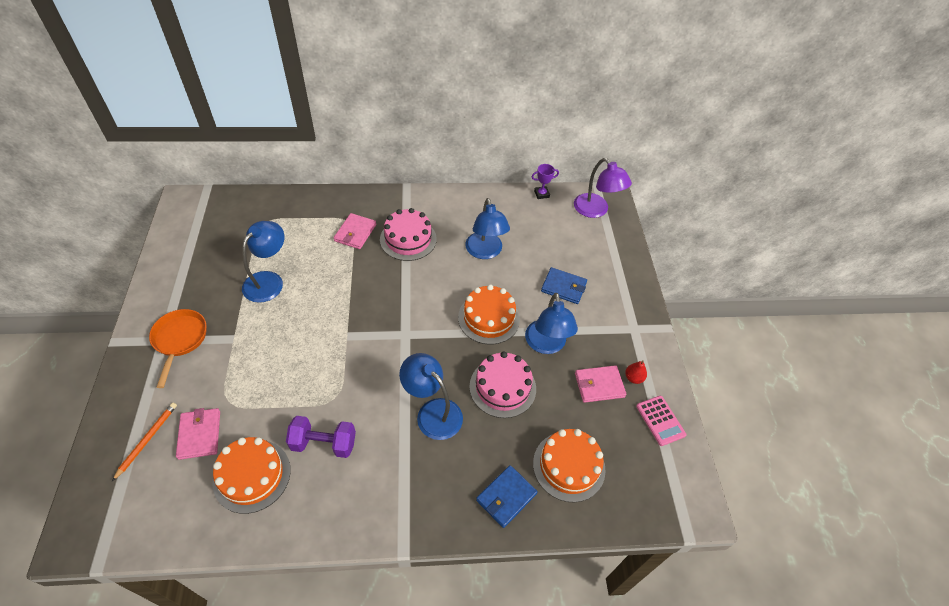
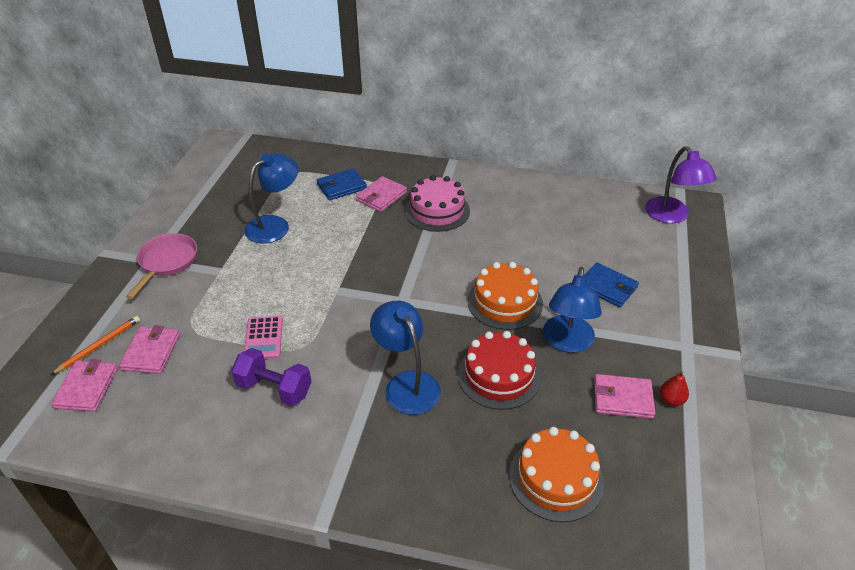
camera: 20 degrees right, 10 degrees down
orange pan [149,309,207,388] -> pink pan [126,233,197,299]
orange cake [212,437,291,514] -> none
blue lamp [465,198,510,259] -> none
pink cake [469,351,536,418] -> red cake [458,331,541,410]
blue wallet [476,465,538,528] -> blue wallet moved to [317,168,367,200]
purple trophy [532,164,559,199] -> none
pink calculator [636,396,686,446] -> pink calculator moved to [244,316,283,359]
none -> pink wallet [51,359,118,412]

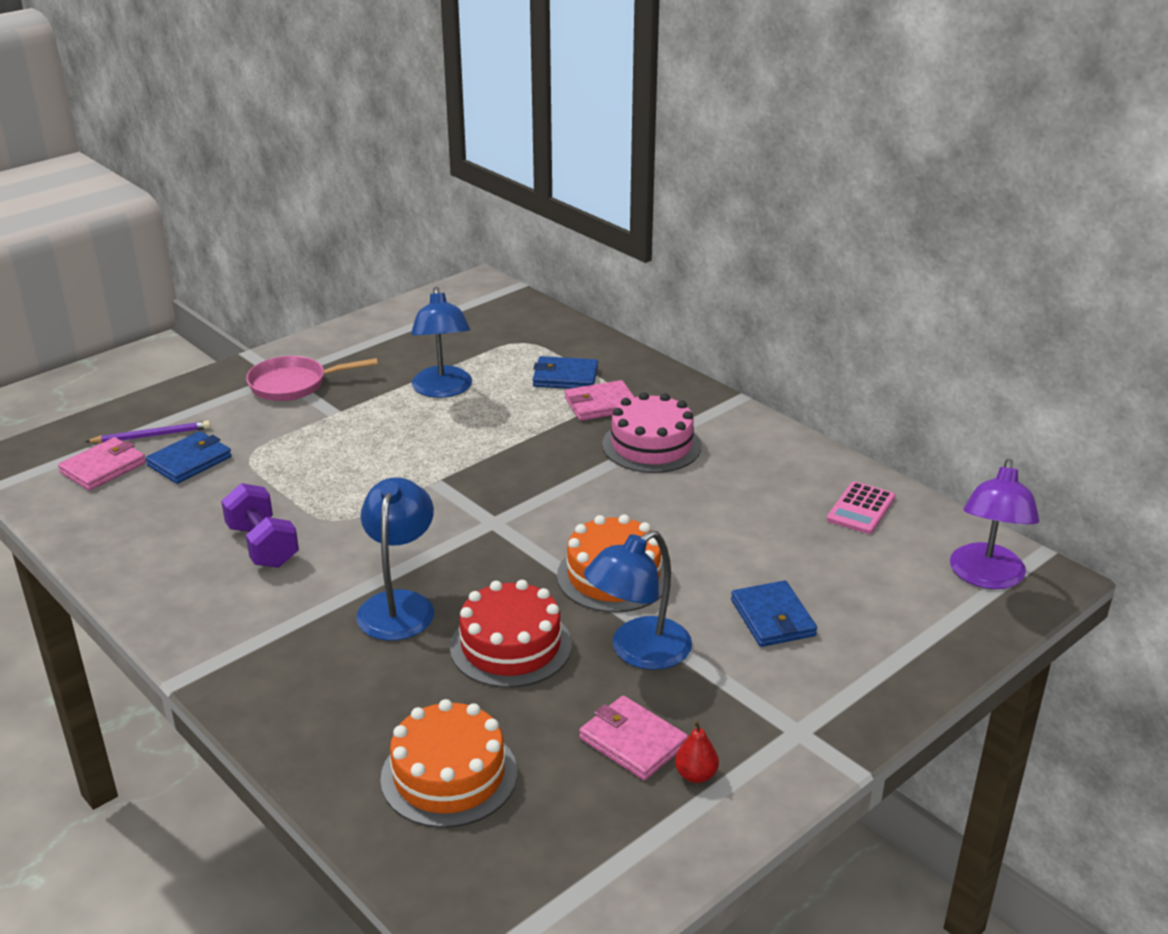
camera: 35 degrees right, 10 degrees down
orange pencil [51,316,140,375] -> purple pencil [85,421,211,443]
pink wallet [119,325,180,374] -> blue wallet [145,431,232,484]
pink pan [126,233,197,299] -> pink pan turned 150 degrees counterclockwise [246,356,378,401]
blue lamp [244,153,298,244] -> blue lamp turned 90 degrees clockwise [411,287,472,398]
pink calculator [244,316,283,359] -> pink calculator moved to [827,481,895,534]

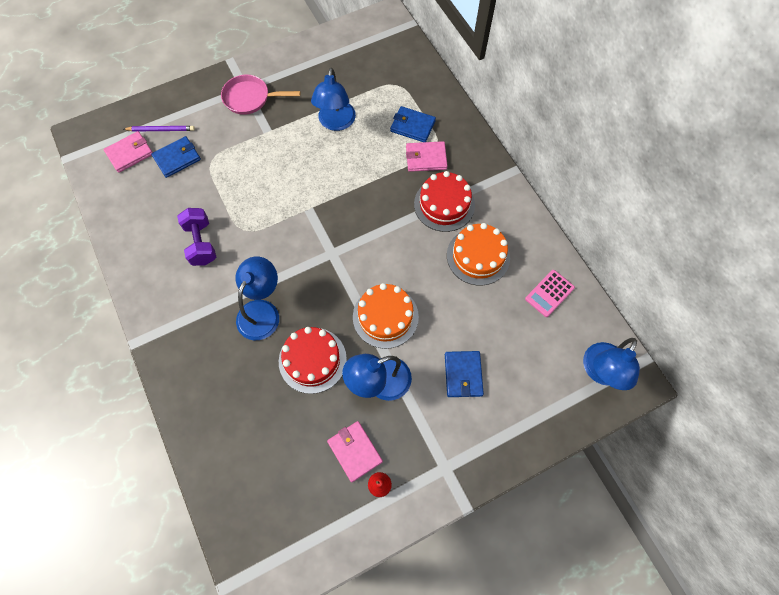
camera: 15 degrees right, 35 degrees up
orange cake [380,699,517,828] -> orange cake moved to [447,223,510,286]
pink cake [602,392,702,473] -> red cake [414,171,475,232]
purple lamp [950,459,1039,589] -> blue lamp [583,338,640,390]

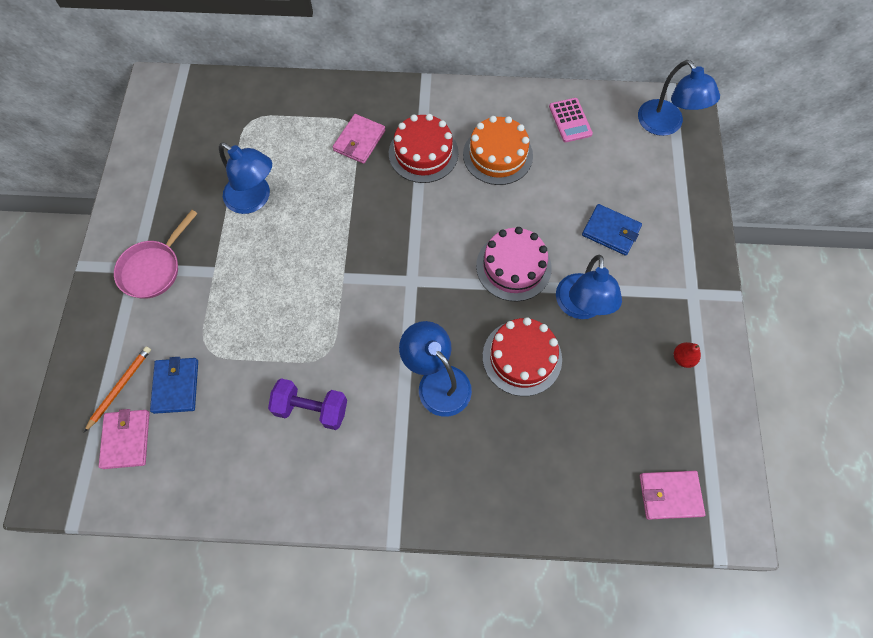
camera: 60 degrees left, 0 degrees up
purple pencil [124,126,195,132] -> orange pencil [84,346,151,432]
pink wallet [327,421,383,482] -> pink wallet moved to [640,471,706,520]
orange cake [353,283,419,349] -> pink cake [476,227,552,301]
blue wallet [390,106,436,142] -> none

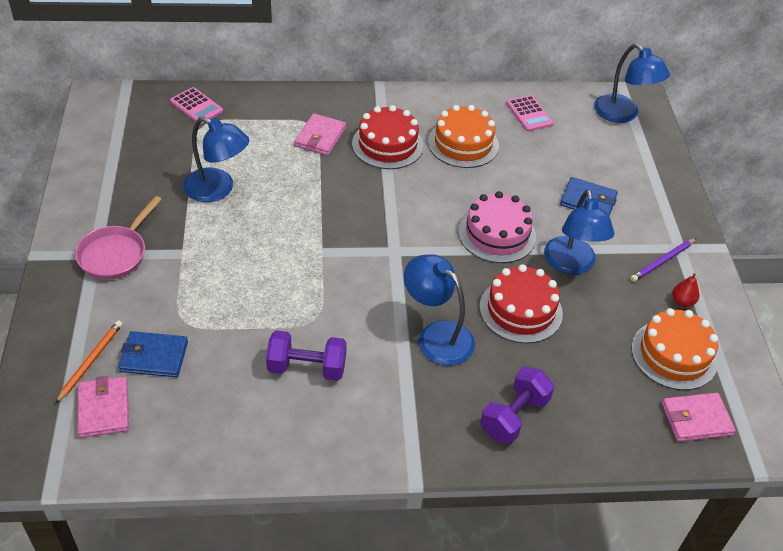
camera: 10 degrees left, 20 degrees down
blue wallet [150,357,198,414] -> blue wallet turned 75 degrees counterclockwise [119,331,188,377]
none -> pink calculator [170,87,223,124]
none -> purple dumbbell [480,367,554,444]
none -> purple pencil [630,238,697,282]
none -> orange cake [631,308,718,390]

